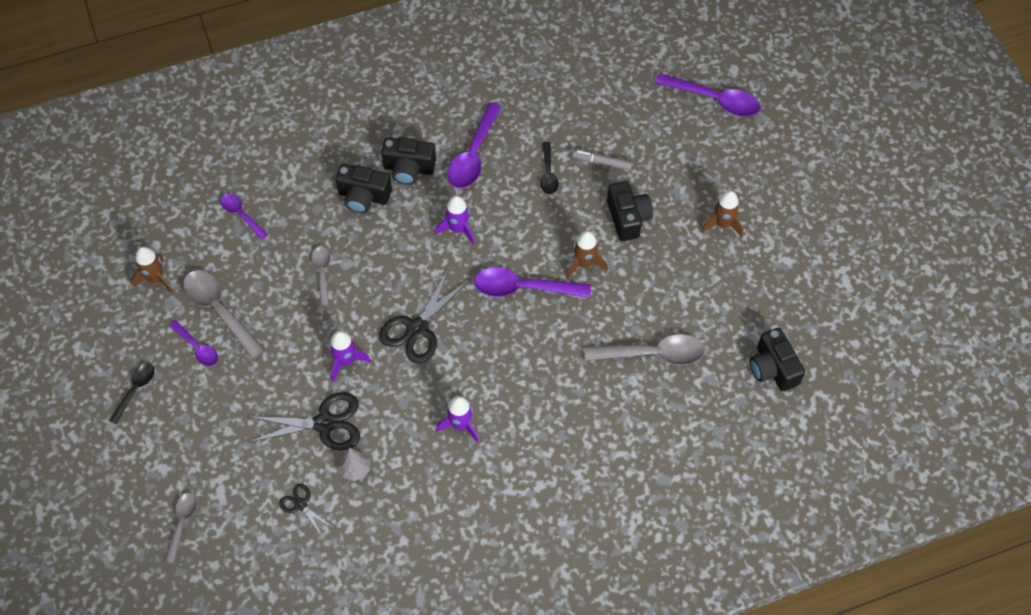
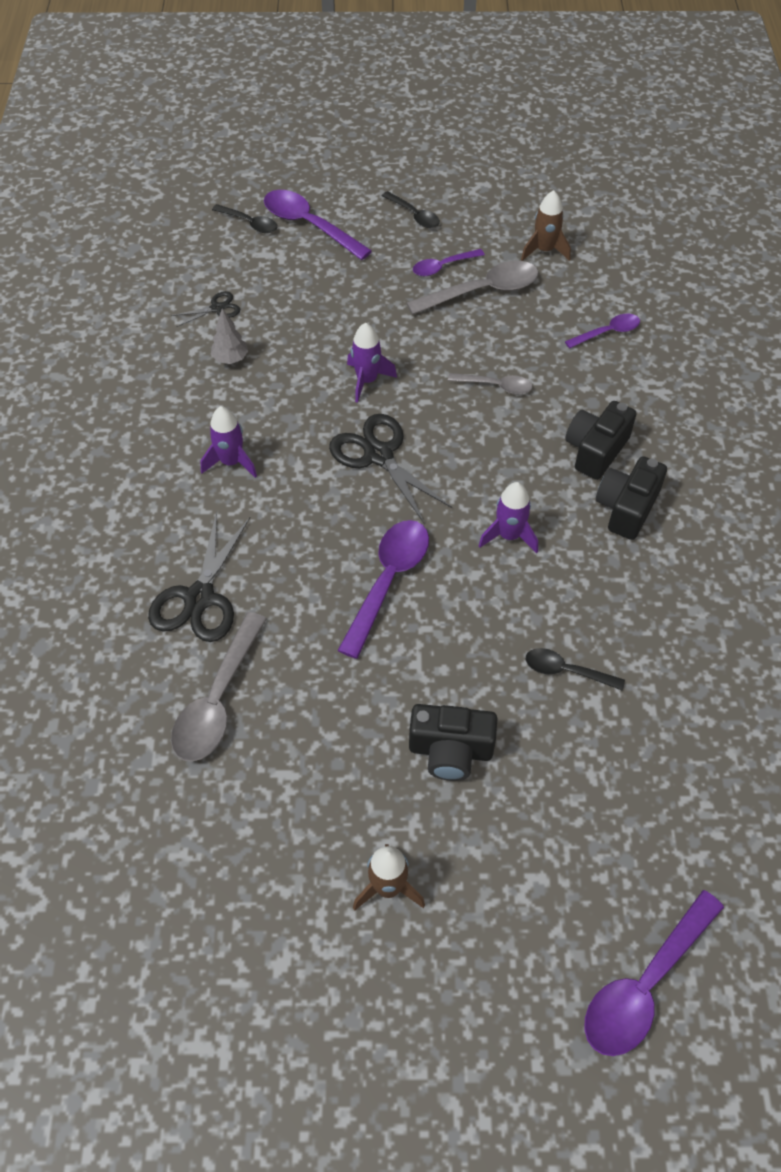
camera: 110 degrees right, 5 degrees down
grey spoon [165,492,197,564] -> black spoon [212,204,277,233]
black scissors [247,392,360,450] -> black scissors moved to [148,511,251,642]
purple spoon [448,102,502,188] -> purple spoon moved to [264,190,372,260]
brown rocket [567,231,608,278] -> none
grey marker [572,150,632,171] -> none
black camera [749,328,805,391] -> none

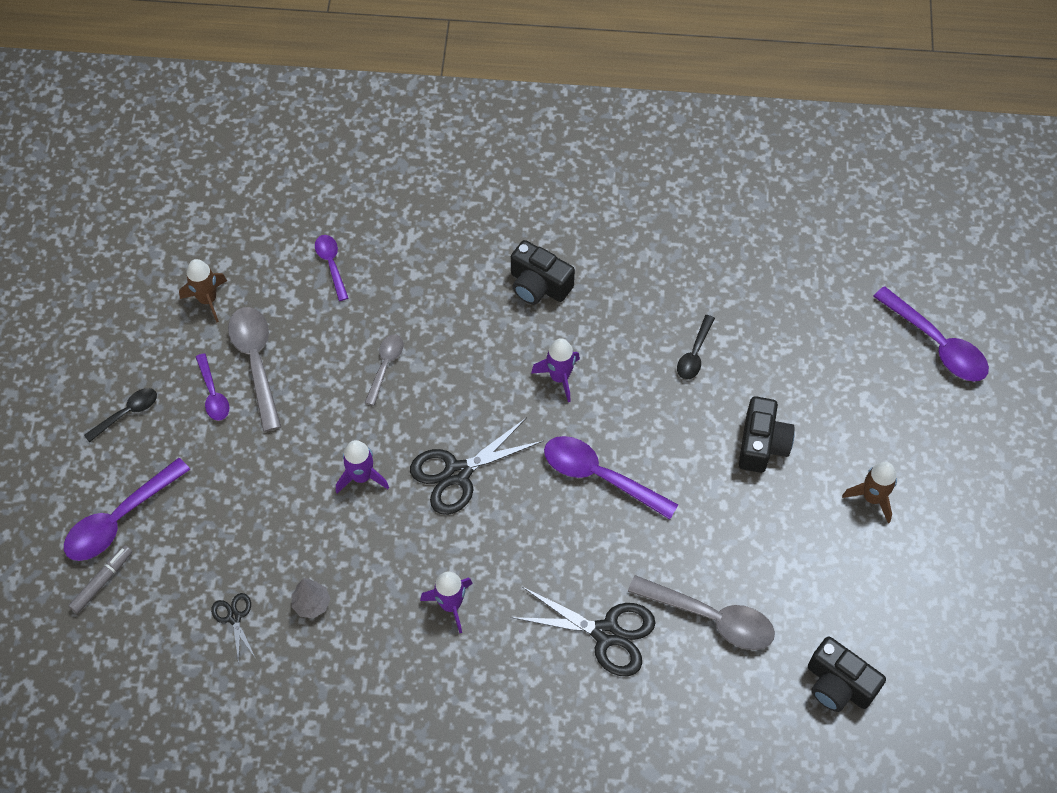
camera: 85 degrees left, 5 degrees up
black spoon [212,204,277,233] -> grey marker [69,545,132,614]
black camera [565,401,636,480] -> black camera moved to [808,636,886,712]

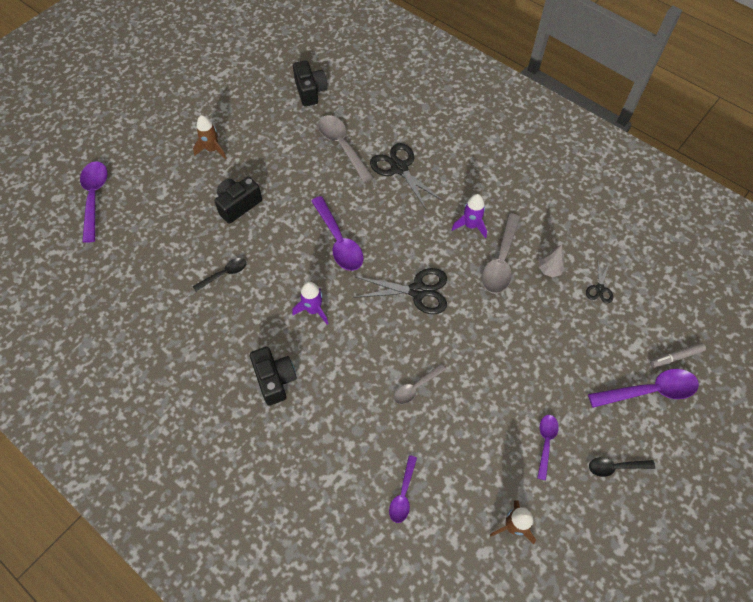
camera: 145 degrees left, 0 degrees up
grey spoon [228,307,281,432] -> grey spoon moved to [481,213,521,294]
purple rocket [336,440,389,494] -> none

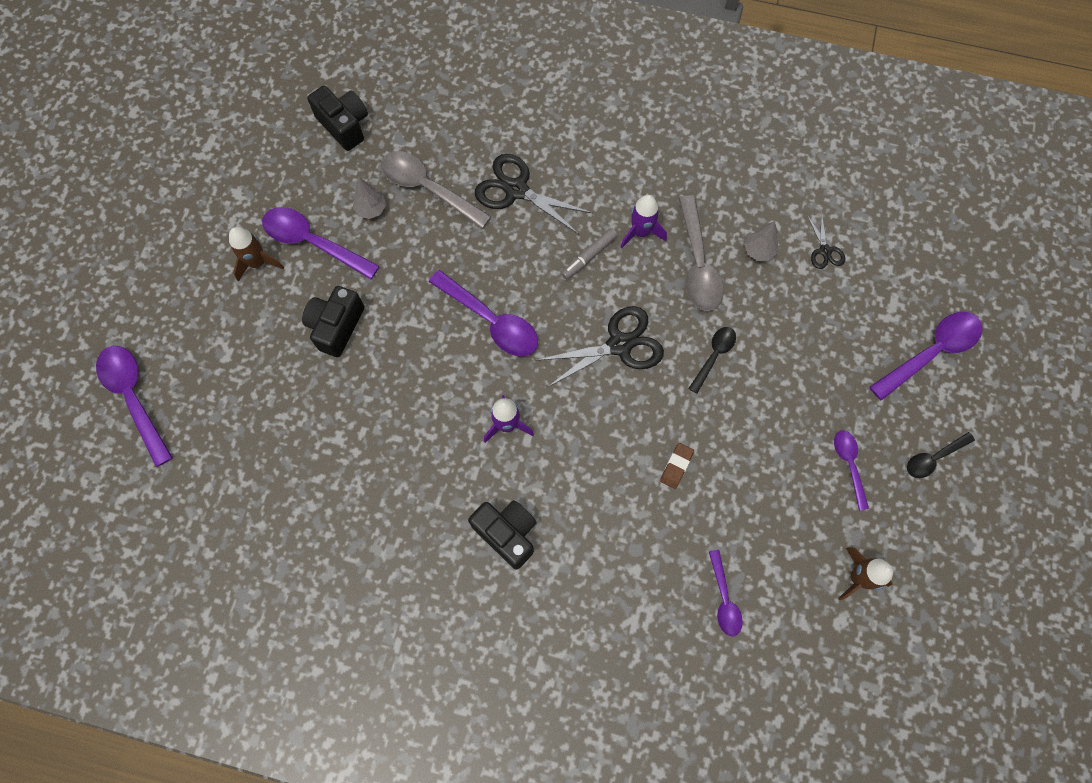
camera: 25 degrees left, 10 degrees up
black spoon [193,258,247,292] -> black spoon moved to [688,327,736,394]
grey spoon [394,364,446,404] -> brown eraser [660,443,694,489]
grey marker [650,343,706,368] -> grey marker moved to [561,228,618,280]
none -> purple spoon [262,207,380,279]
none -> grey tree [353,177,386,219]

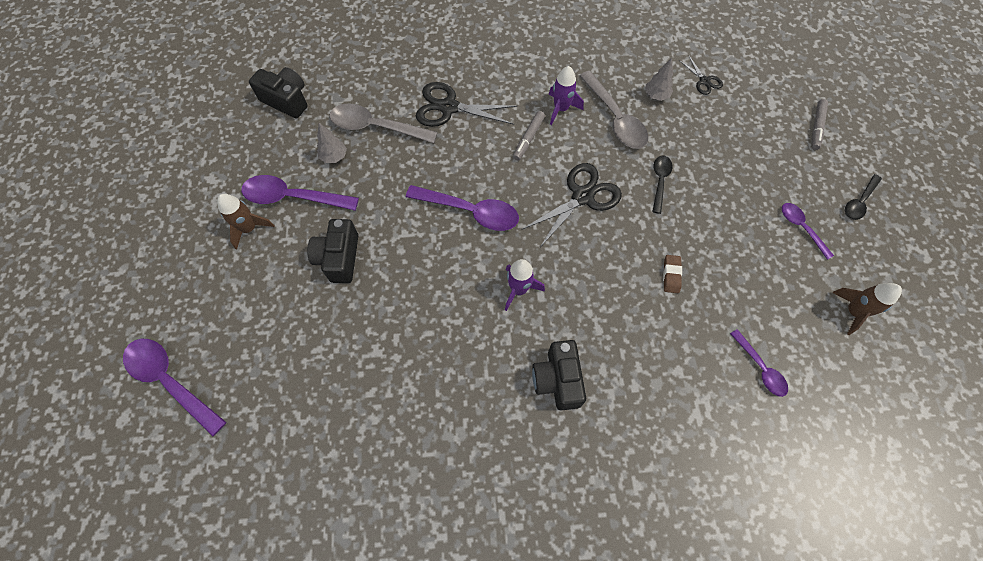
camera: 20 degrees left, 5 degrees down
black camera [468,500,537,570] -> black camera turned 120 degrees counterclockwise [532,340,586,410]
purple spoon [870,312,983,401] -> grey marker [811,99,828,150]

